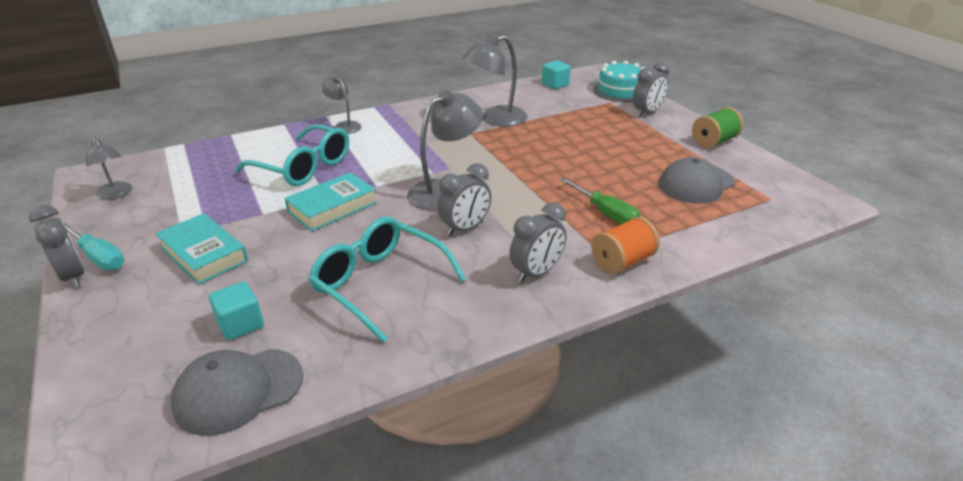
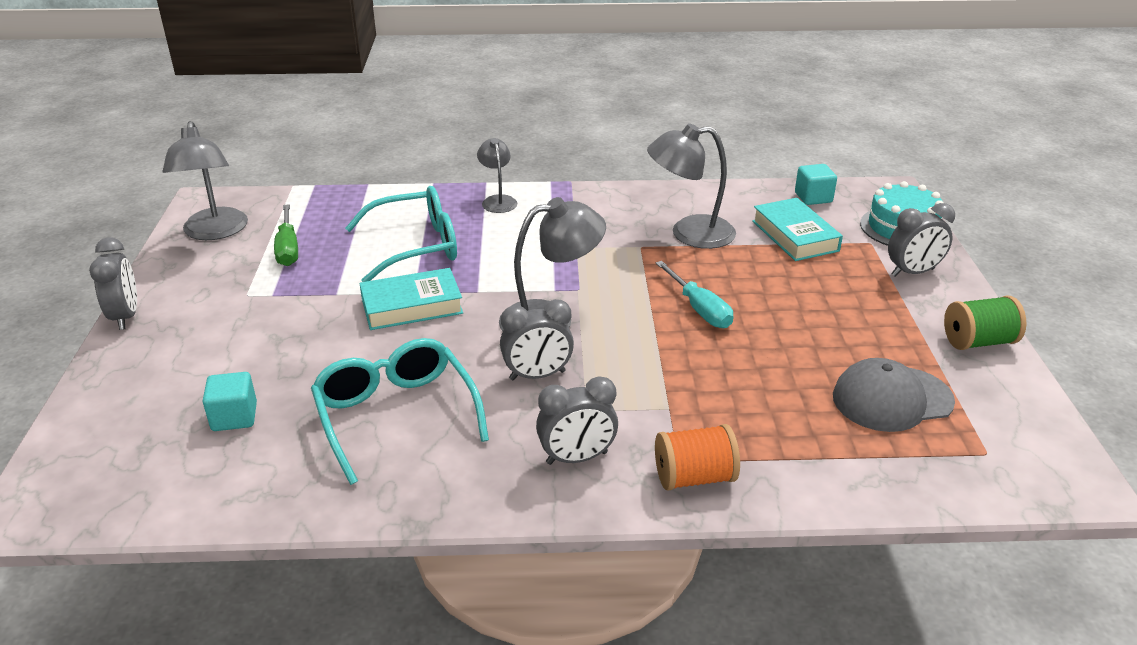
camera: 25 degrees right, 0 degrees up
turquoise screwdriver [63,222,125,270] -> turquoise screwdriver moved to [656,261,733,328]
grey lamp [86,138,132,199] -> grey lamp [162,121,248,240], size x1.70
turquoise book [155,213,248,285] -> turquoise book moved to [752,198,843,261]
grey cap [171,349,303,436] -> none
turquoise glasses [235,124,349,186] -> turquoise glasses turned 75 degrees counterclockwise [345,186,457,282]
green screwdriver [560,178,641,224] -> green screwdriver moved to [274,204,298,266]

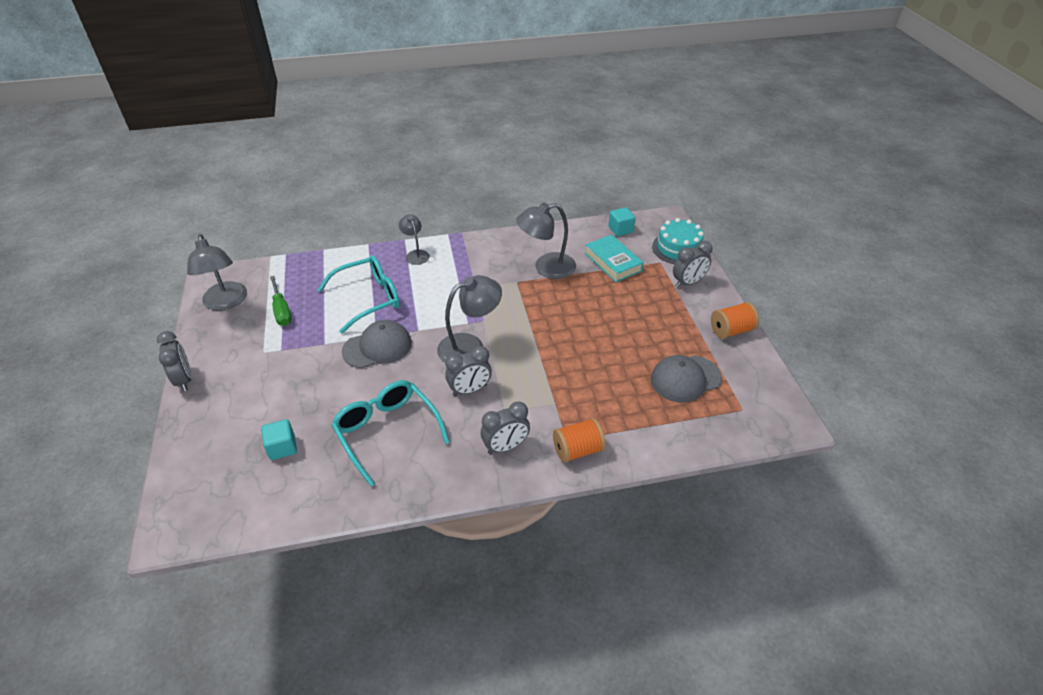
camera: 10 degrees left, 10 degrees up
turquoise book [359,268,463,330] -> grey cap [342,320,412,368]
turquoise screwdriver [656,261,733,328] -> none
green spool [944,295,1026,350] -> orange spool [711,302,759,339]

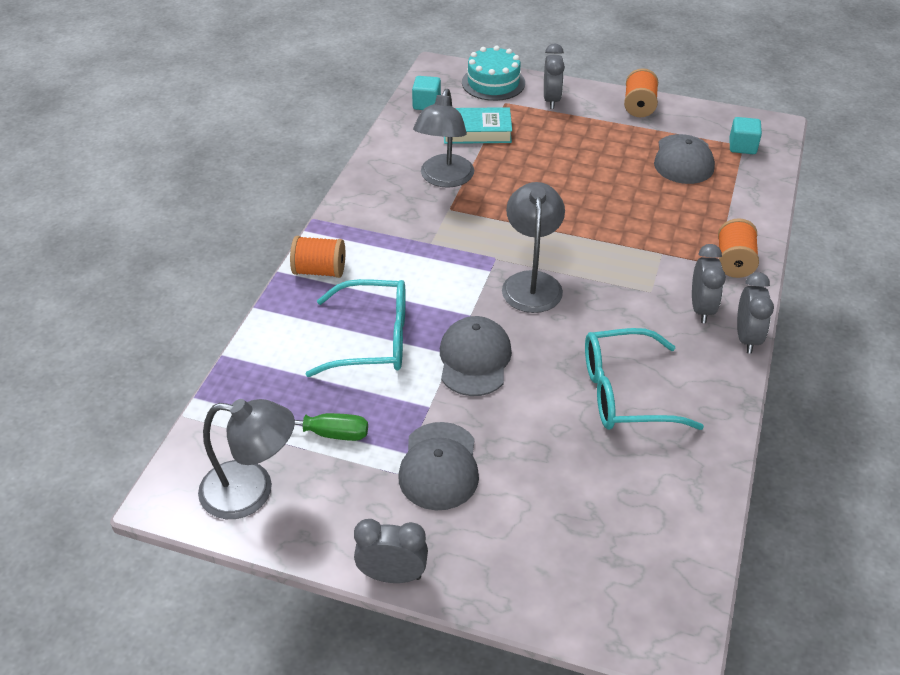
camera: 60 degrees left, 0 degrees up
turquoise cube [261,419,297,460] -> turquoise cube moved to [729,117,762,154]
turquoise glasses [318,255,400,334] -> turquoise glasses turned 90 degrees clockwise [306,279,406,377]
grey lamp [399,214,430,265] -> orange spool [290,236,345,278]
grey clock [445,346,492,396] -> grey clock moved to [737,272,774,354]
none -> grey cap [398,422,479,510]

